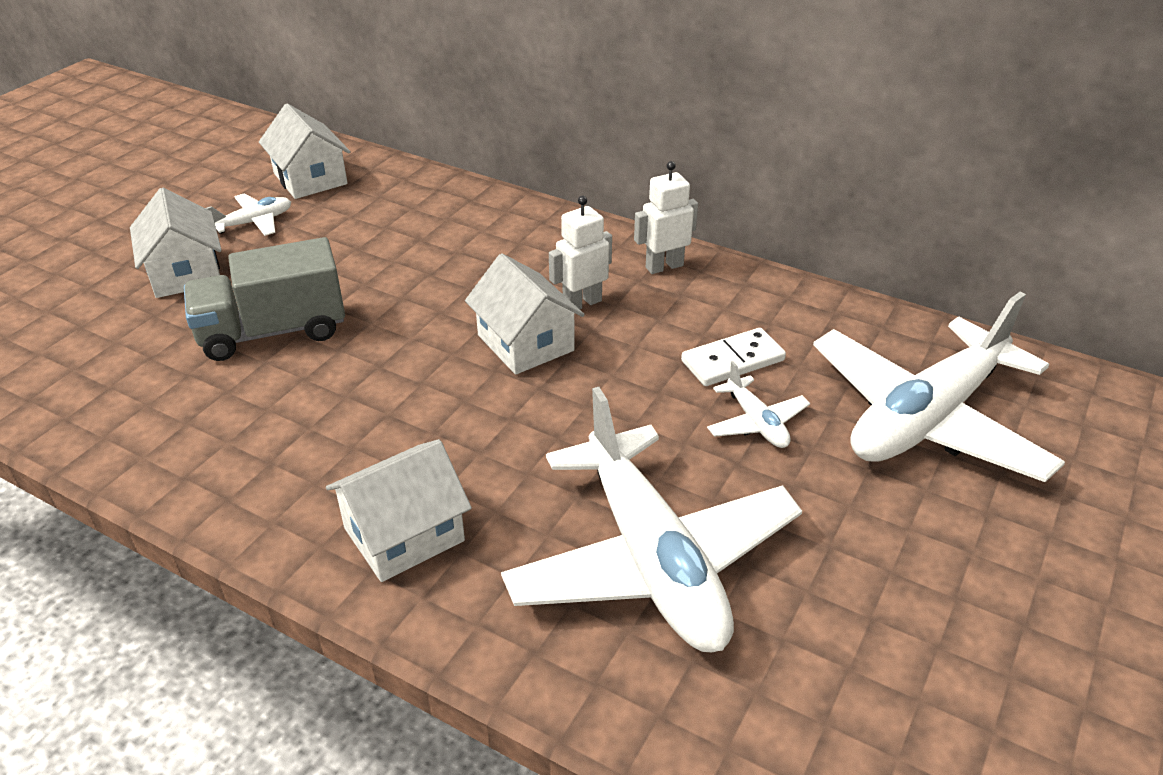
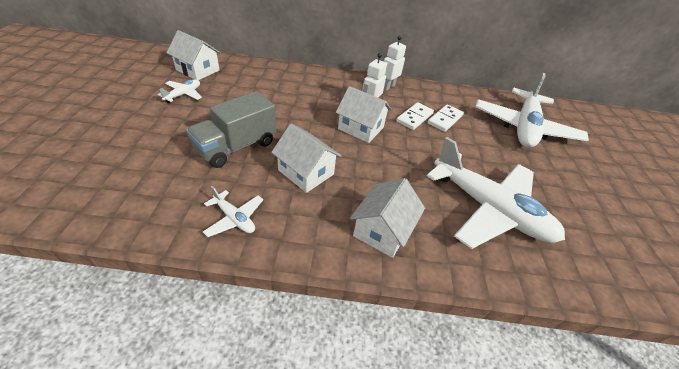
camera: 30 degrees left, 5 degrees up
white house [130,188,222,298] -> white house moved to [271,124,342,193]
white plane [707,361,810,448] -> white plane moved to [203,186,263,237]
none -> white domino [396,102,434,130]

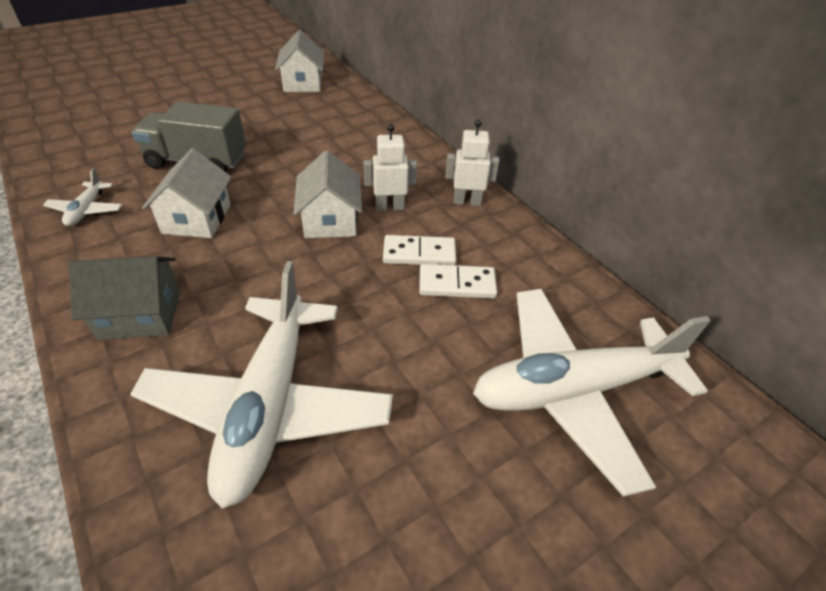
camera: 55 degrees right, 0 degrees up
white plane [157,79,202,103] -> none
white house [350,178,425,258] -> grey house [69,256,180,340]

